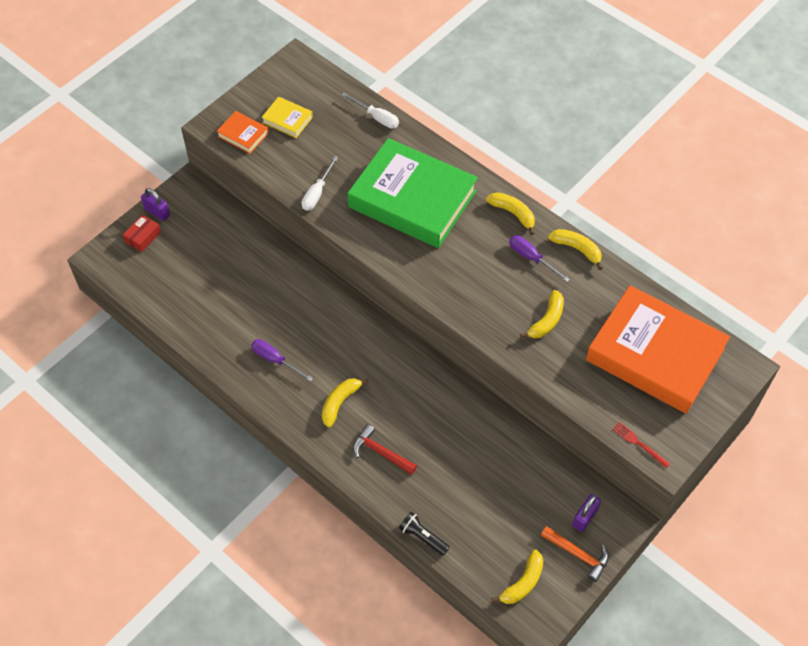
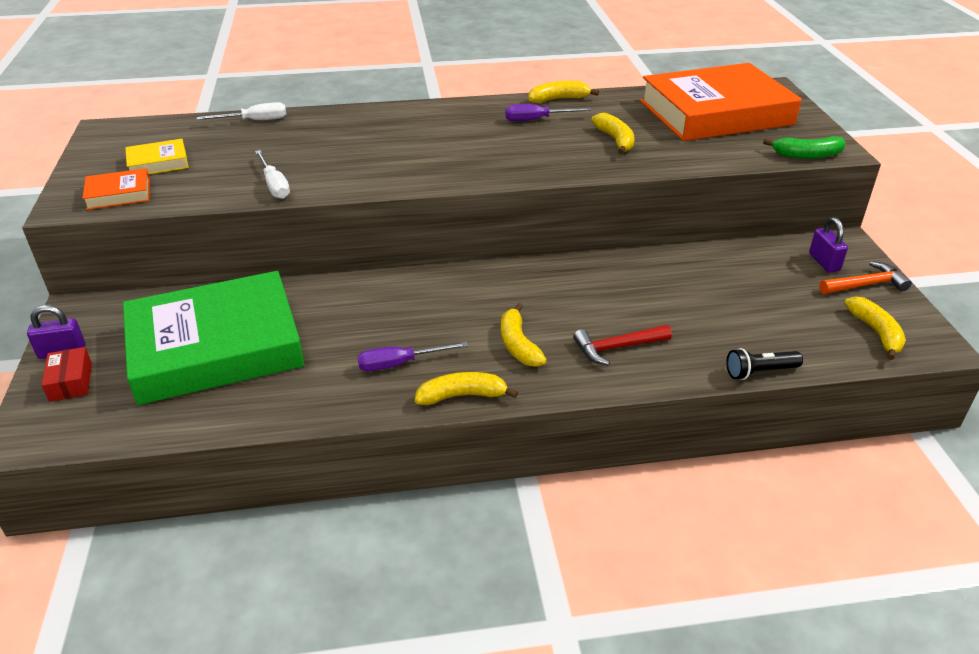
camera: 50 degrees left, 20 degrees down
green book [347,138,478,248] -> green book moved to [123,271,304,405]
yellow banana [486,192,535,235] -> yellow banana moved to [415,372,518,405]
red fork [612,422,670,468] -> green banana [763,136,846,159]

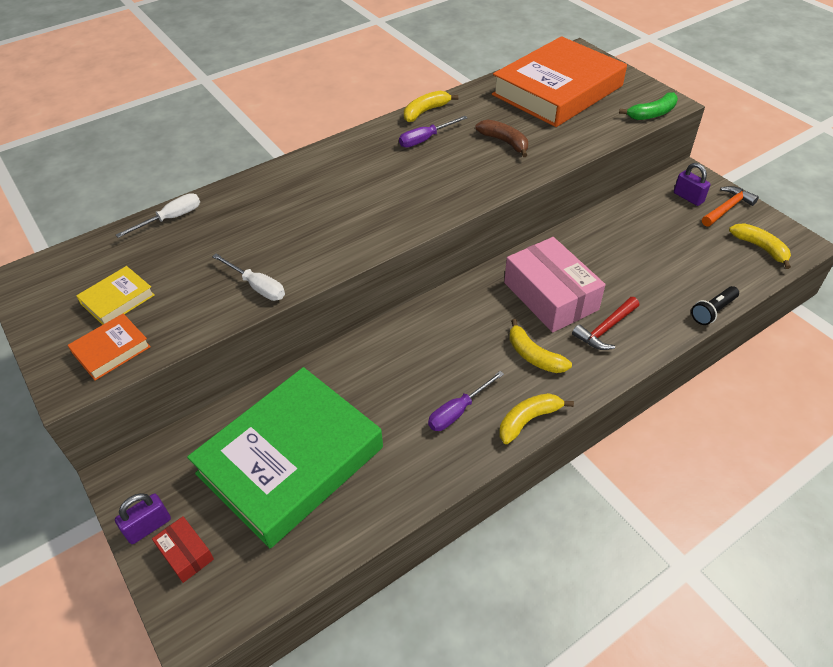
camera: 25 degrees left, 10 degrees up
yellow banana [591,113,634,154] -> brown banana [475,119,528,157]
none -> pink box [504,237,605,332]

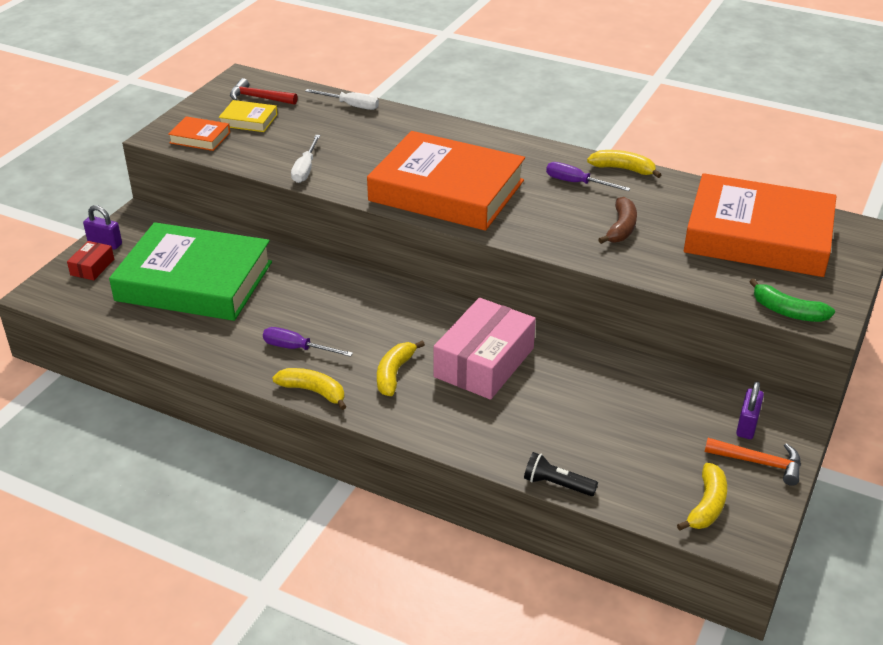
camera: 60 degrees right, 10 degrees down
red hammer [572,297,639,350] -> red hammer moved to [230,78,297,105]
none -> orange book [367,131,525,231]

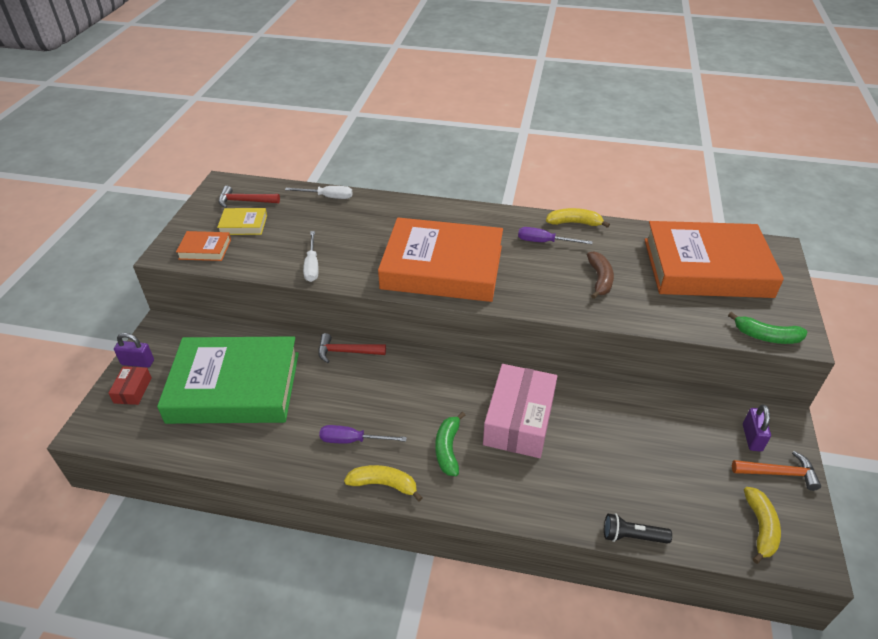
camera: 15 degrees left, 5 degrees up
yellow banana [377,340,425,396] -> green banana [435,412,465,476]
none -> red hammer [318,333,386,363]

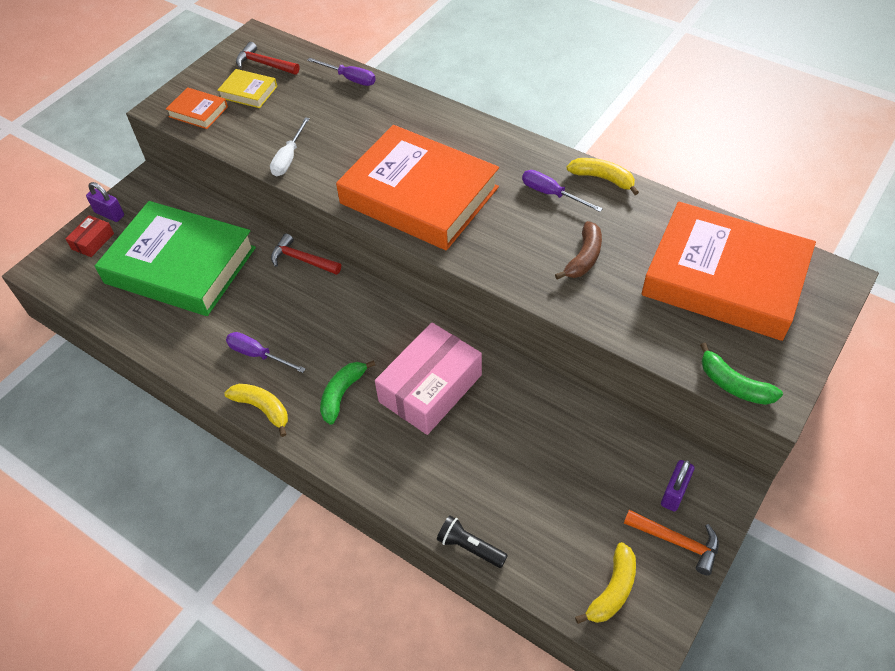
camera: 25 degrees right, 10 degrees up
white screwdriver [285,186,353,199] -> purple screwdriver [307,58,376,86]

